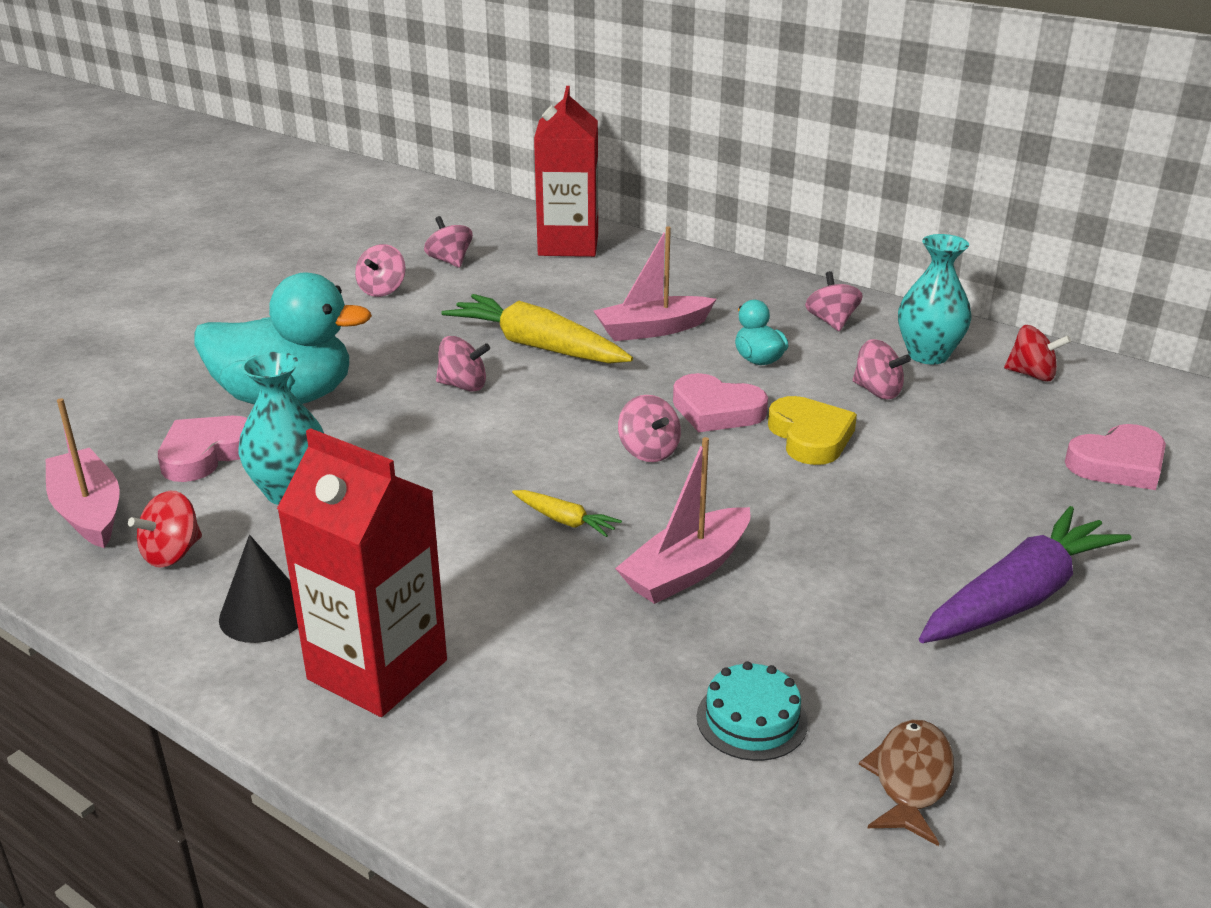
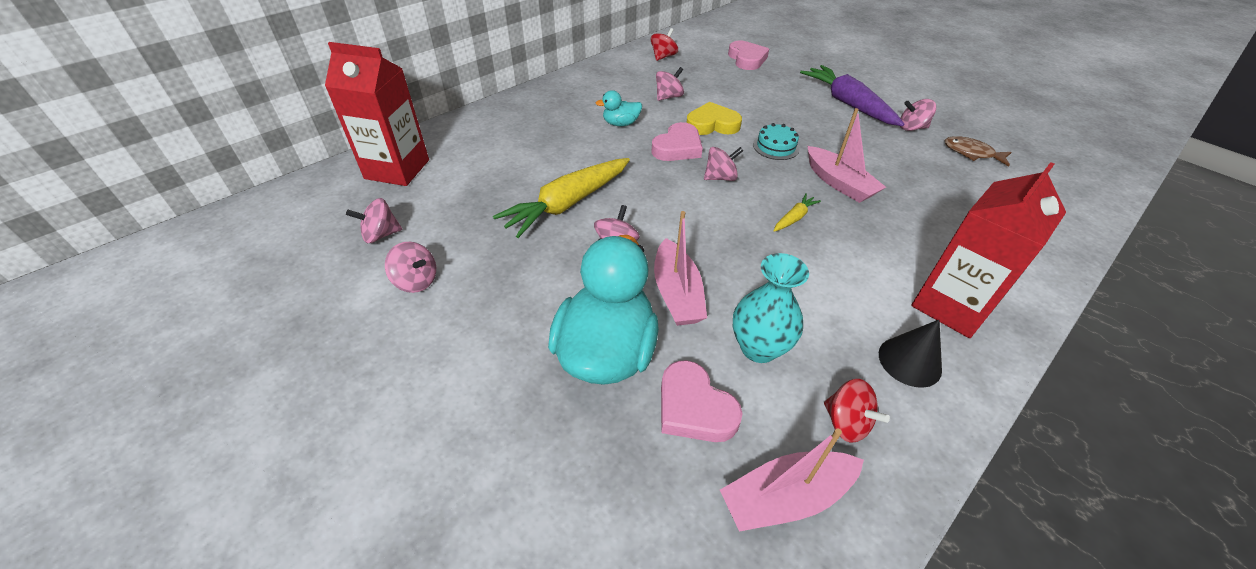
camera: 80 degrees left, 15 degrees up
pink boat [594,226,716,341] -> pink boat moved to [654,211,707,326]
turquoise cake [697,661,808,761] -> turquoise cake moved to [753,123,799,160]
pink spinning top [805,271,863,331] -> pink spinning top moved to [900,99,936,131]
turquoise vase [898,234,972,364] -> none

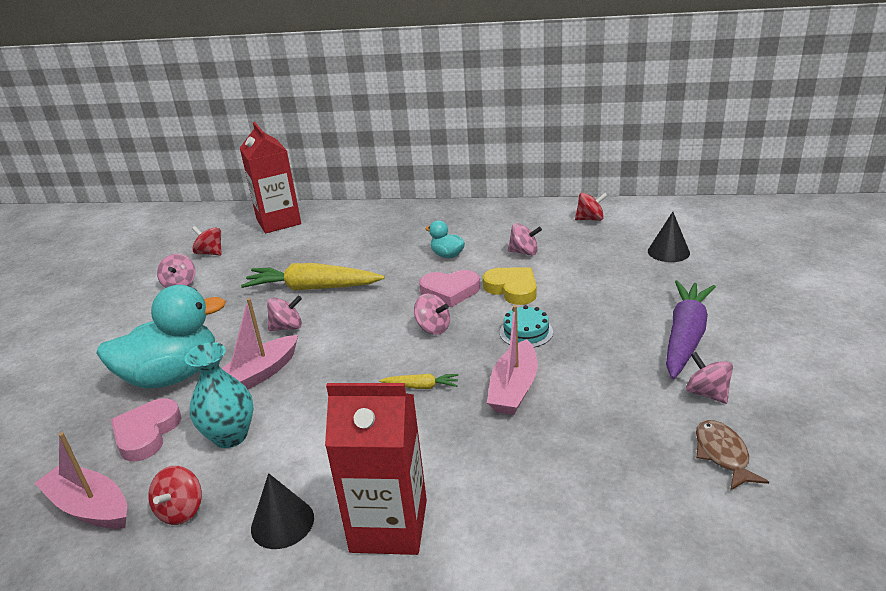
camera: 55 degrees right, 15 degrees down
pink spinning top [346,198,402,243] -> red spinning top [192,226,222,256]
pink heart [728,41,769,70] -> black cone [648,212,690,262]

